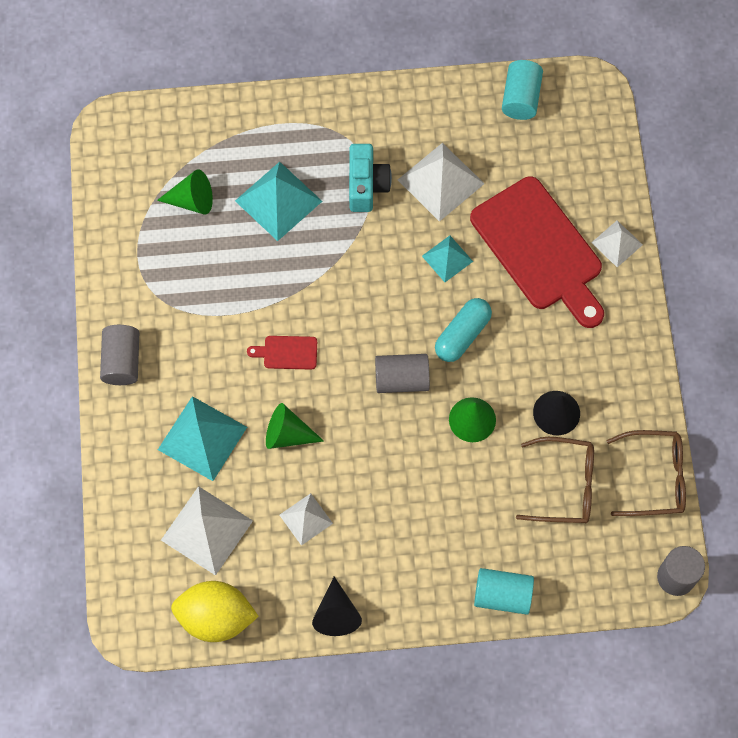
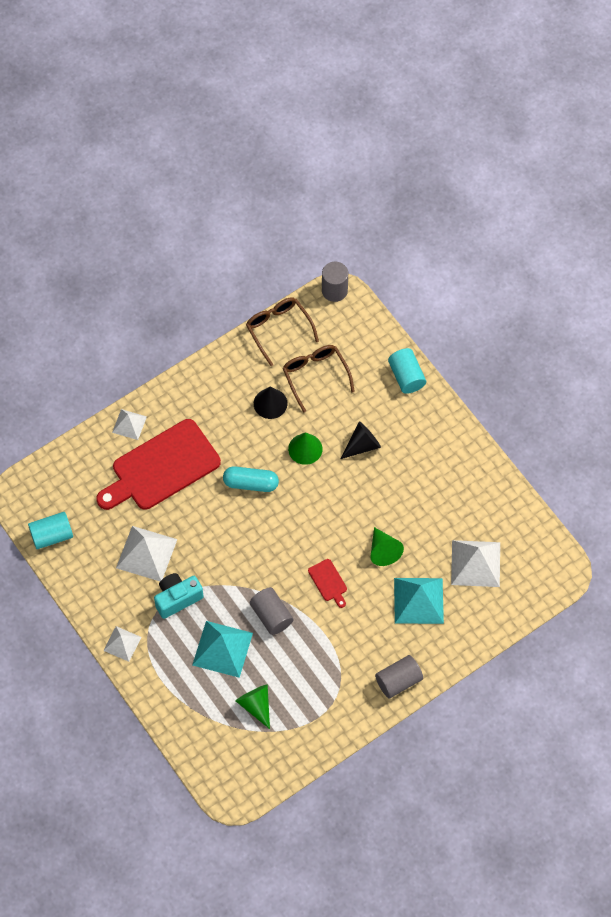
camera: 120 degrees left, 5 degrees down
yellow lemon [171,581,259,642] -> none
white pyramid [280,493,333,546] -> white pyramid moved to [103,626,141,662]
black cone [312,577,362,636] -> black cone moved to [341,421,381,459]
grey cylinder [375,354,430,393] -> grey cylinder moved to [250,587,293,635]
turquoise pyramid [422,236,473,282] -> none
red cutting board [470,176,604,328] -> red cutting board turned 150 degrees counterclockwise [96,419,221,510]

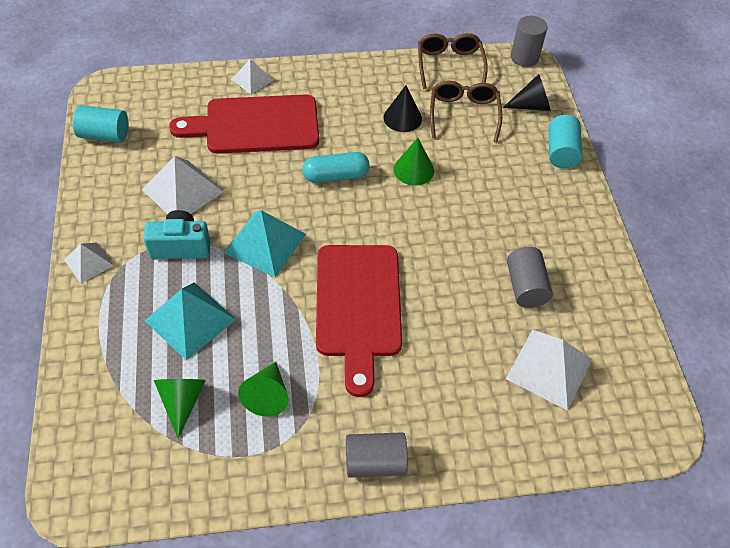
camera: 25 degrees right, 10 degrees down
turquoise capsule [223,466,279,492] -> turquoise capsule turned 45 degrees counterclockwise [302,152,369,183]
grey cylinder [250,587,293,635] -> grey cylinder moved to [507,247,553,308]
red cutting board [308,559,347,608] -> red cutting board [316,245,402,397], size x2.47
black cone [341,421,381,459] -> black cone moved to [503,74,551,111]
green cone [370,527,404,566] -> green cone moved to [238,362,289,417]
turquoise pyramid [394,578,444,624] -> turquoise pyramid moved to [223,210,306,277]

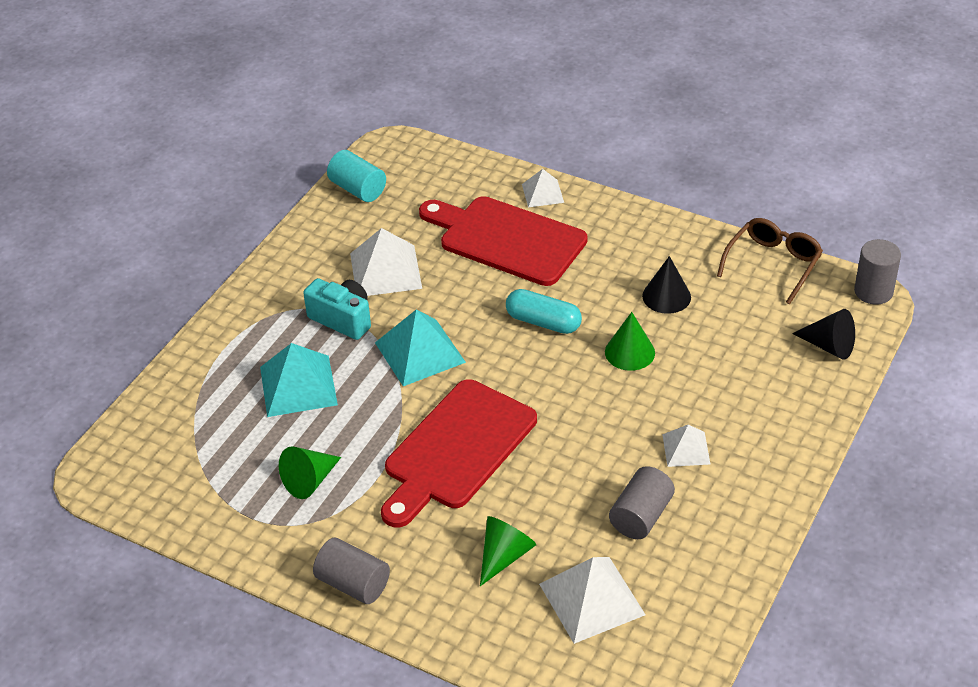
camera: 40 degrees right, 10 degrees down
white pyramid [64,242,114,283] -> white pyramid moved to [662,424,710,467]
green cone [154,379,206,439] -> green cone moved to [480,516,536,586]
brown glasses [430,80,502,142] -> none
turquoise cylinder [548,115,583,169] -> none

